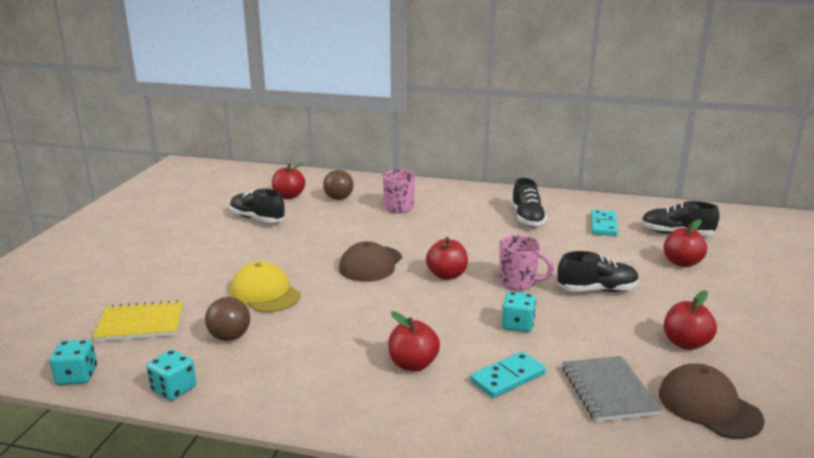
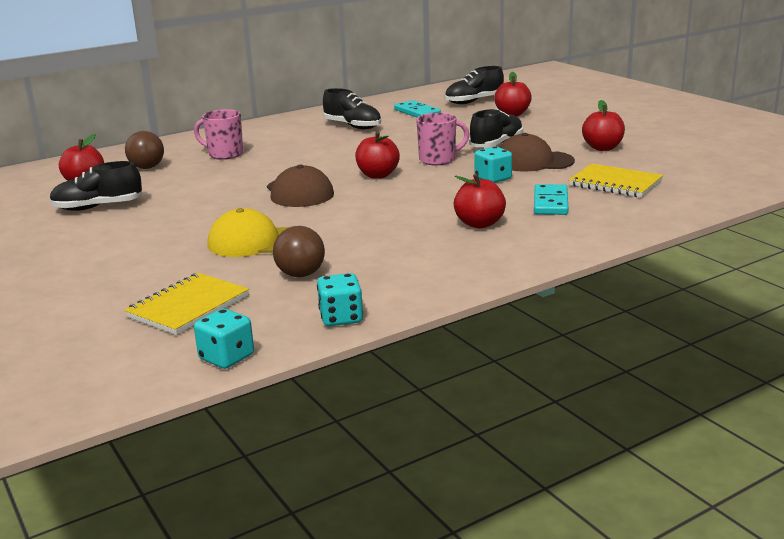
camera: 45 degrees left, 0 degrees up
grey notebook [562,356,662,422] -> yellow notebook [569,164,663,197]
brown cap [659,364,765,439] -> brown cap moved to [499,133,575,172]

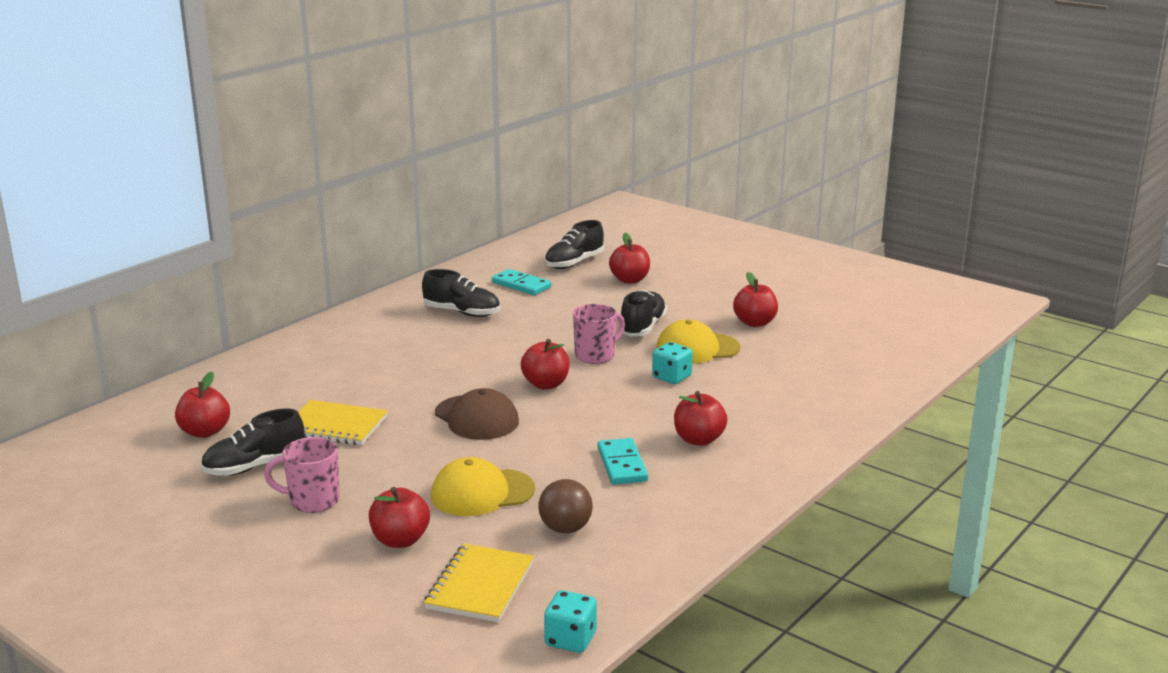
camera: 20 degrees left, 0 degrees up
brown ball [125,131,164,169] -> none
pink mug [194,109,243,160] -> pink mug moved to [264,437,340,513]
turquoise dice [317,273,363,326] -> none
brown cap [499,133,575,172] -> yellow cap [656,320,740,364]
turquoise domino [534,184,568,215] -> turquoise domino moved to [598,438,648,485]
yellow notebook [569,164,663,197] -> yellow notebook moved to [298,400,388,445]
none -> red apple [369,487,430,548]

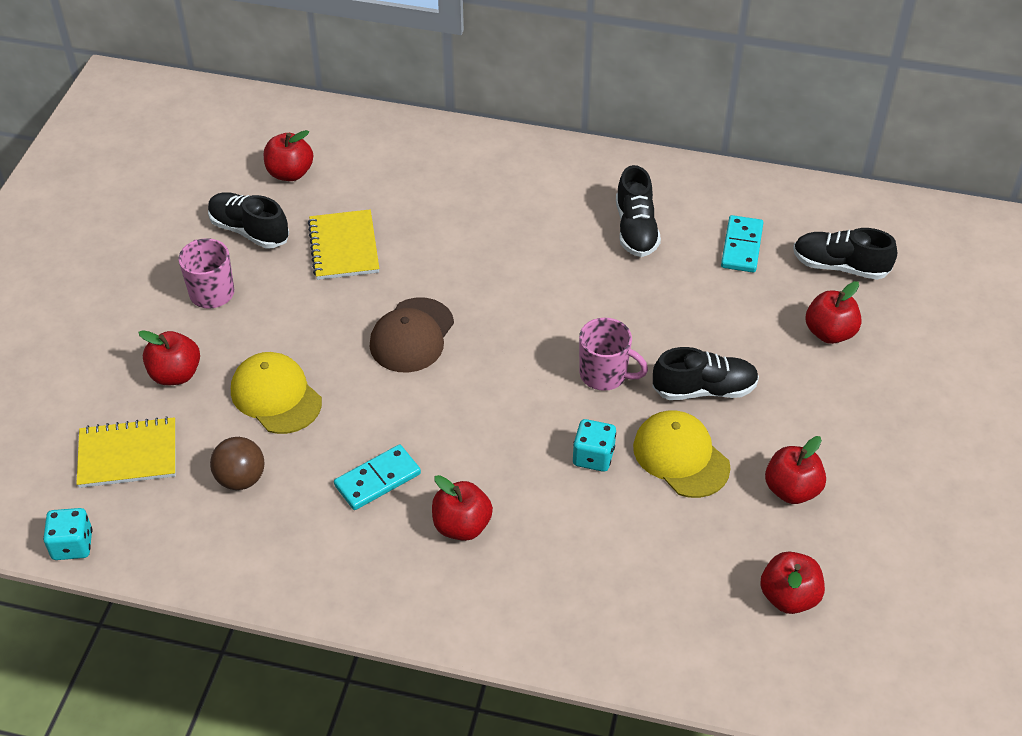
camera: 65 degrees right, 25 degrees up
red apple [521,339,570,389] -> red apple moved to [760,552,825,614]

